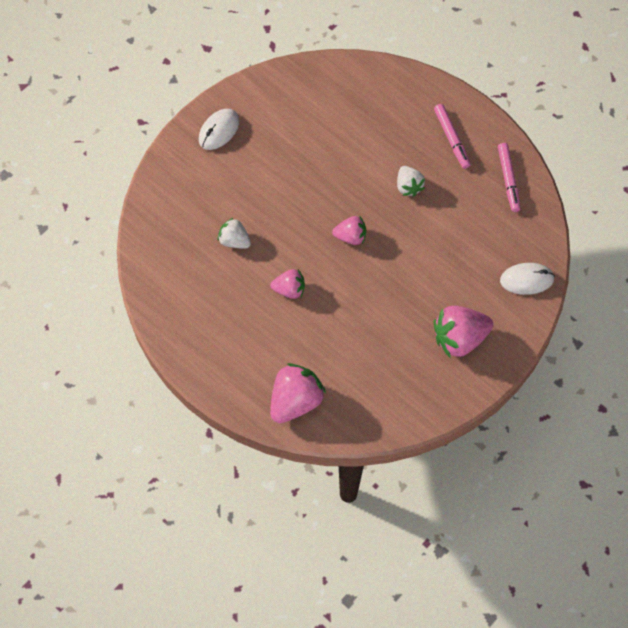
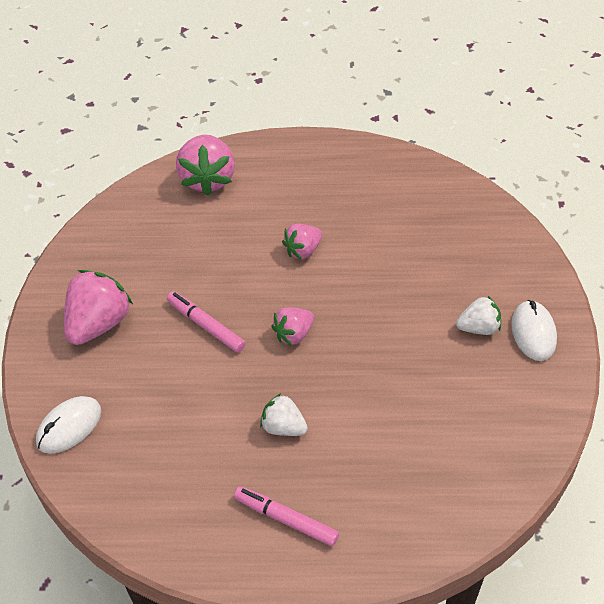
camera: 140 degrees right, 15 degrees down
white strawberry [218,218,251,249] -> white strawberry moved to [456,296,501,335]
pink marker [498,143,521,212] -> pink marker moved to [167,291,246,353]

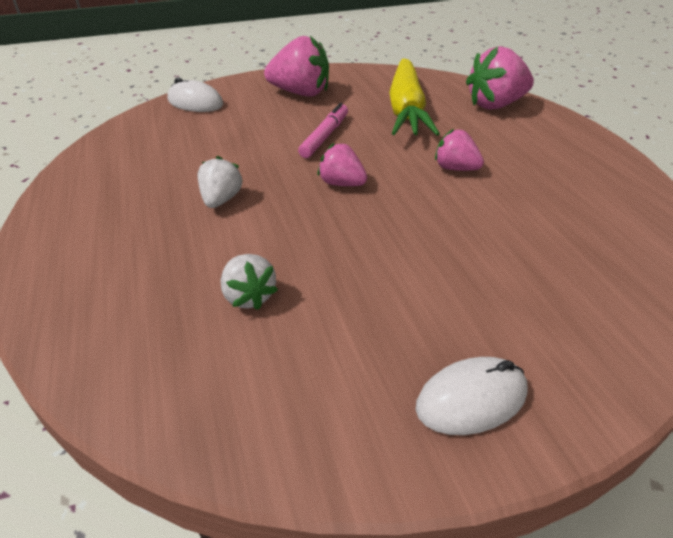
camera: 70 degrees right, 10 degrees down
pink marker [234,486,339,546] -> none
white strawberry [456,296,501,335] -> white strawberry moved to [220,254,278,310]
none -> yellow carrot [389,58,440,136]

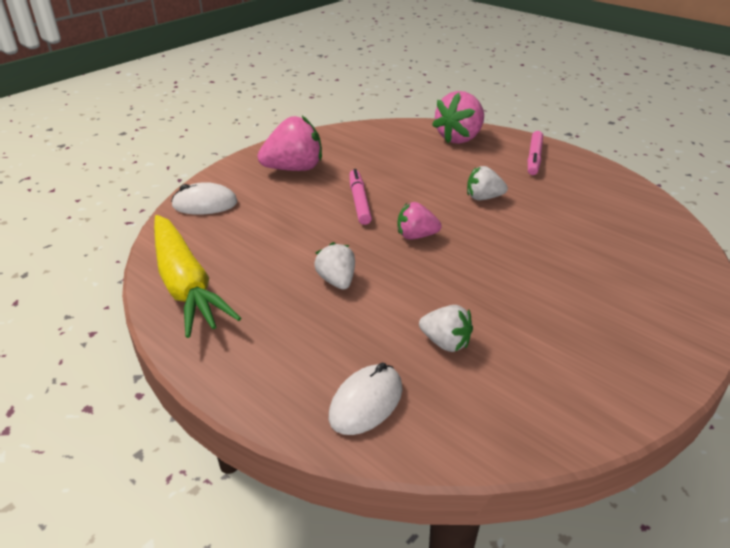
camera: 30 degrees left, 5 degrees down
yellow carrot [389,58,440,136] -> yellow carrot moved to [154,215,241,338]
white mouse [415,357,528,435] -> white mouse moved to [329,363,402,435]
pink strawberry [435,129,484,171] -> white strawberry [467,166,508,200]
none -> pink marker [528,131,543,175]

